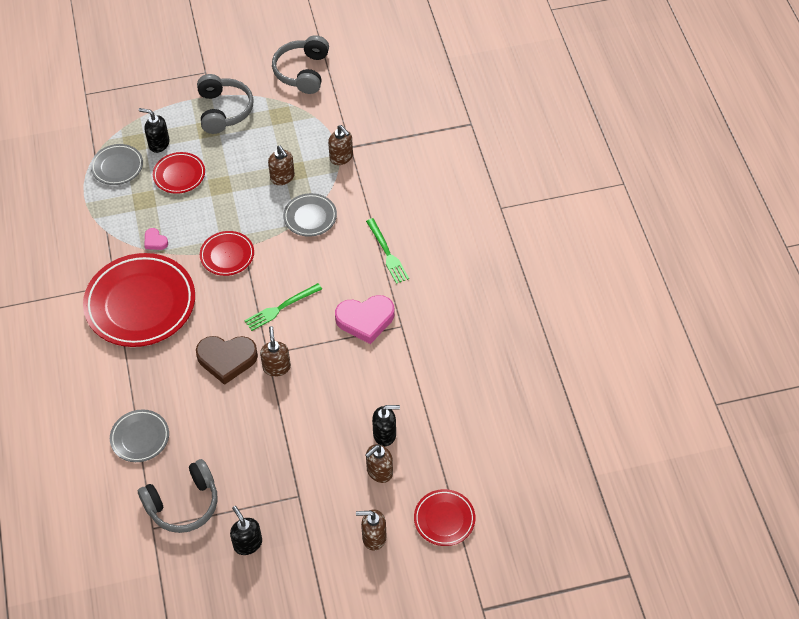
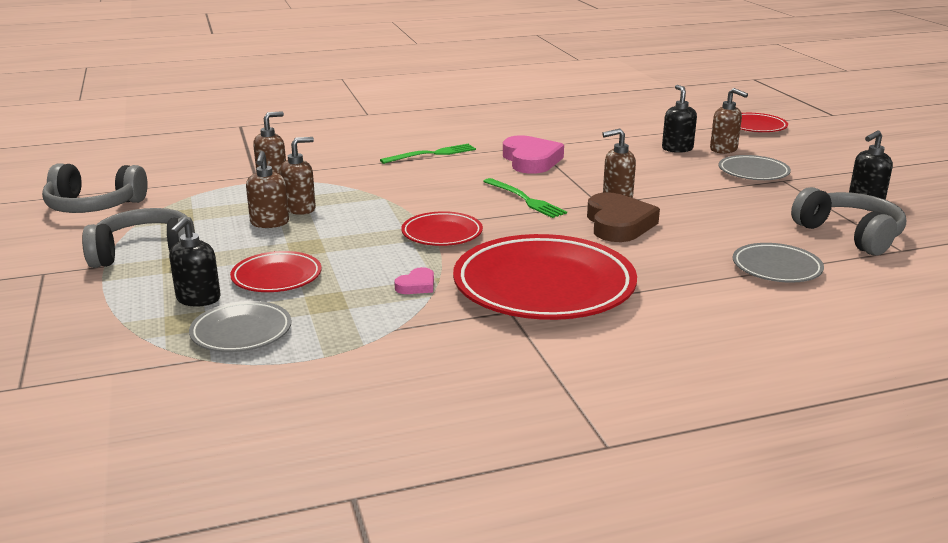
camera: 95 degrees left, 30 degrees down
grey plate [283,193,337,237] -> grey plate moved to [719,155,791,180]
brown soap dispenser [356,509,387,551] -> brown soap dispenser moved to [246,151,289,228]

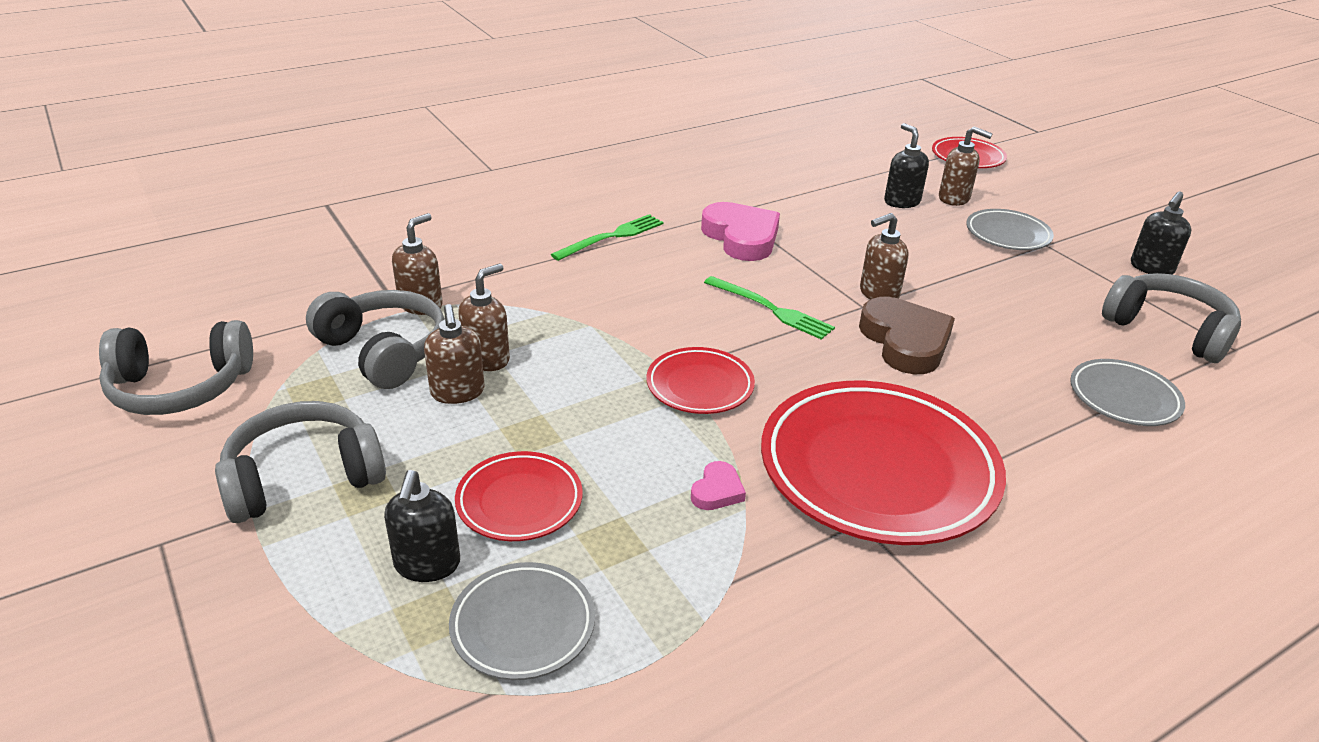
camera: 15 degrees left, 10 degrees up
none -> grey headphones [306,290,445,389]

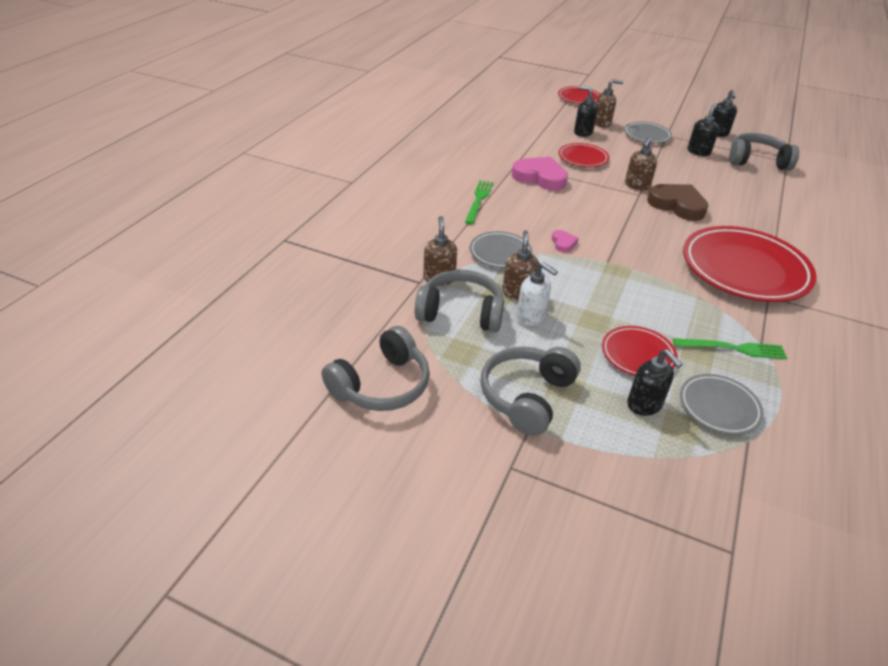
camera: 35 degrees left, 5 degrees up
brown soap dispenser [424,304,484,404] -> white soap dispenser [516,262,558,326]
red plate [647,347,755,414] -> red plate moved to [558,143,609,167]
pink heart [691,461,746,510] -> pink heart moved to [551,230,579,252]
green fork [704,276,835,340] -> green fork moved to [673,338,787,359]
grey plate [1070,359,1185,426] -> grey plate moved to [470,231,532,268]
none -> black soap dispenser [687,104,719,156]

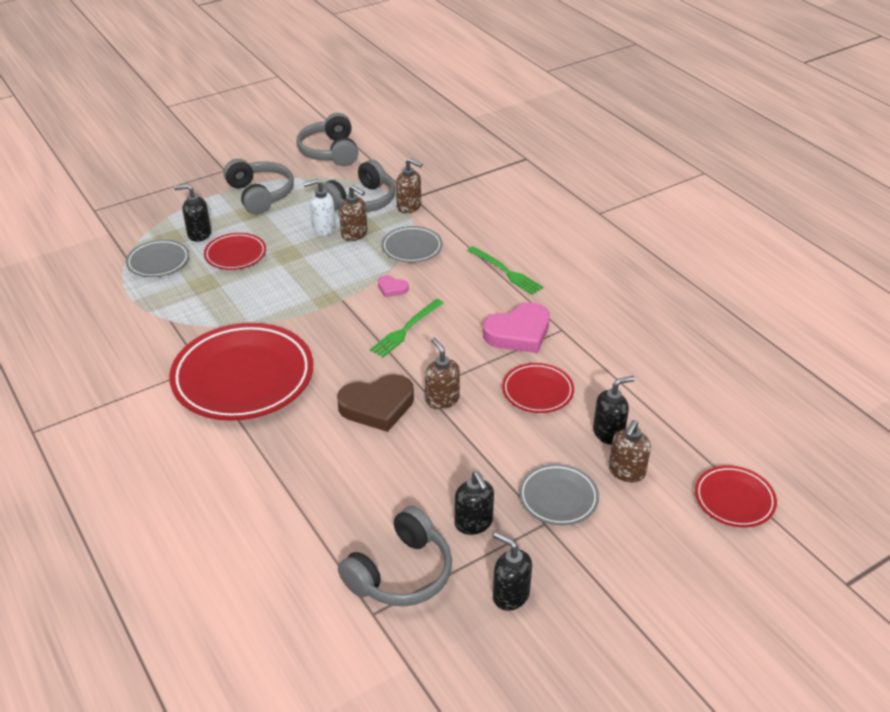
camera: 125 degrees right, 0 degrees up
green fork [673,338,787,359] -> green fork moved to [370,299,444,357]

